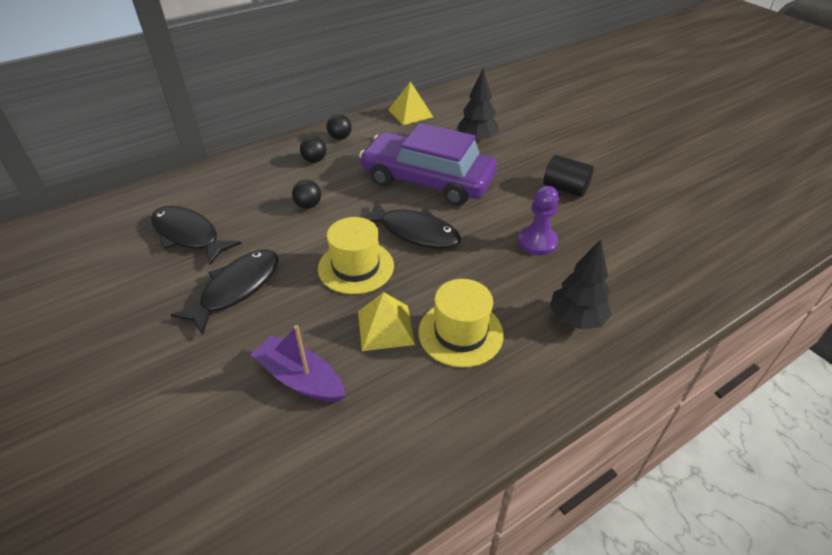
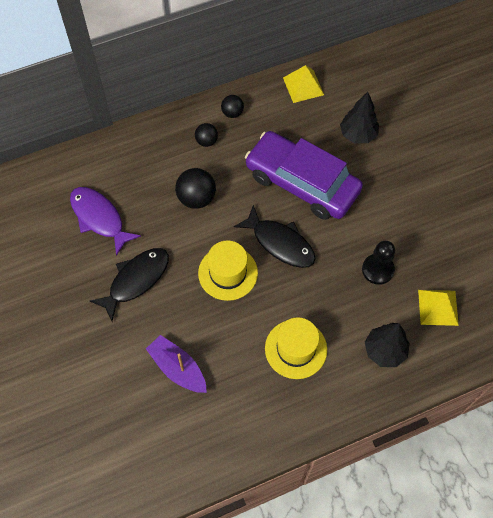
camera: 10 degrees right, 20 degrees up
black fish [151,206,242,265] -> purple fish [70,187,141,256]
black ball [292,180,321,209] -> black ball [175,168,216,209], size x1.66
yellow pyramid [358,292,415,351] -> yellow pyramid moved to [418,290,459,326]
purple pawn [518,186,559,255] -> black pawn [362,241,395,285]
black cylinder [543,155,594,197] -> none

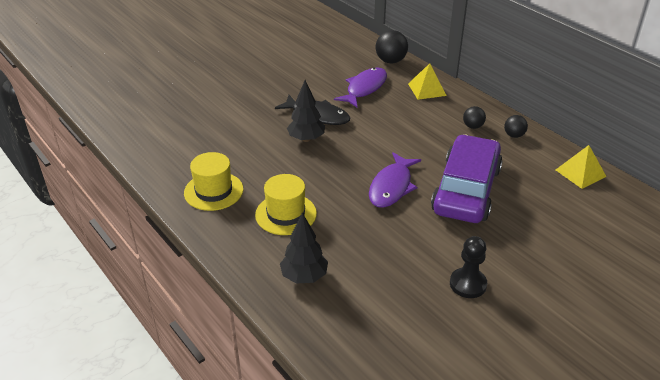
camera: 75 degrees right, 25 degrees down
purple boat [146,335,207,393] -> none
black ball [175,168,216,209] -> black ball moved to [376,30,408,63]
yellow hat [198,241,258,301] -> yellow hat moved to [184,152,243,211]
black fish [234,205,316,268] -> purple fish [369,152,421,208]
black tree [340,92,379,143] -> black tree moved to [287,80,325,142]
black pawn [362,241,395,285] -> black pawn moved to [450,236,487,298]
yellow pyramid [418,290,459,326] -> yellow pyramid moved to [408,63,447,100]

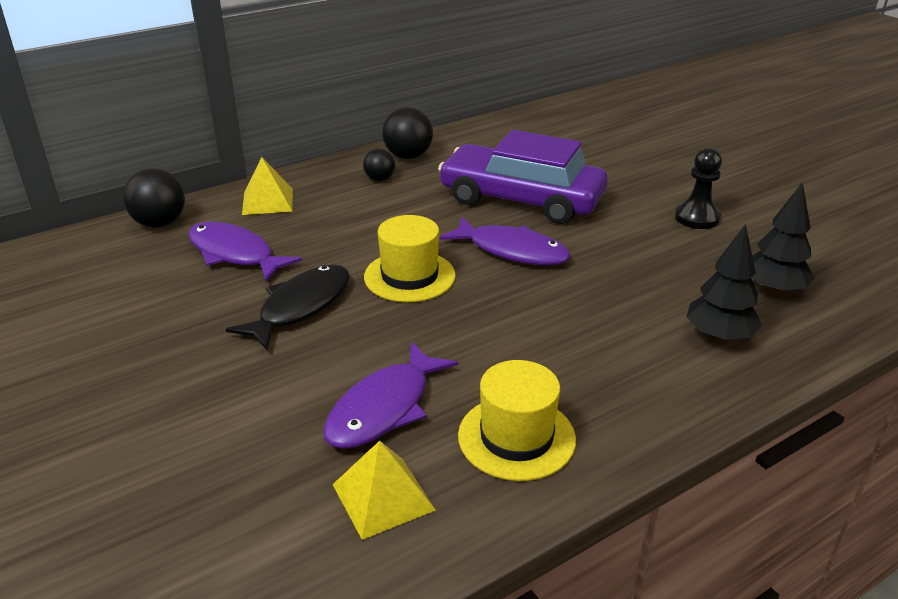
camera: 85 degrees left, 5 degrees down
yellow hat [255,174,317,235] -> yellow hat moved to [364,215,456,302]
black tree [287,80,325,142] -> black tree moved to [751,182,815,295]
black ball [504,115,528,138] -> black ball [382,107,433,159], size x1.66
yellow pyramid [556,145,607,189] -> yellow pyramid moved to [332,441,436,540]
none -> purple fish [323,342,458,449]

